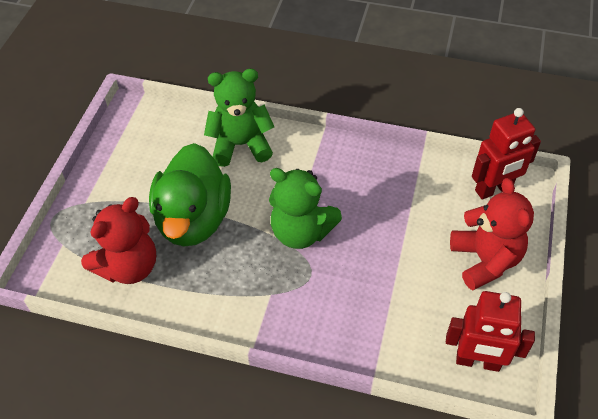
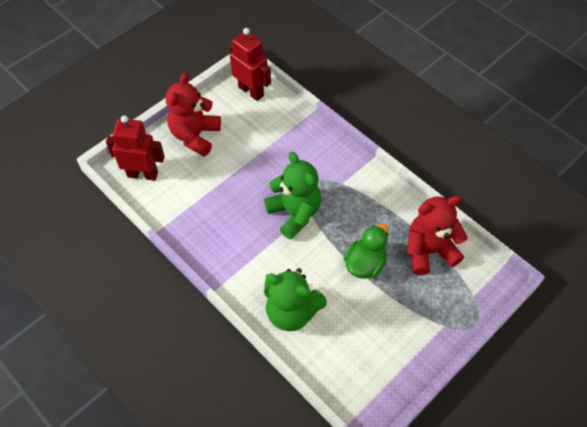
camera: 150 degrees left, 5 degrees up
green duck [149,143,231,247] -> green duck [344,223,389,279], size x0.59

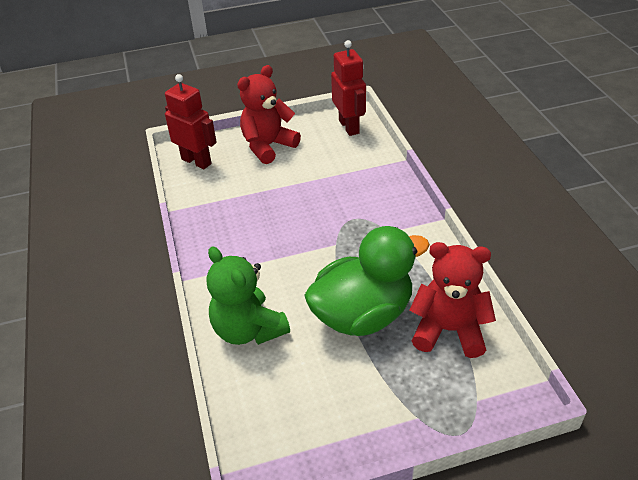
camera: 30 degrees right, 15 degrees down
green teddy bear [264,152,321,240] -> none
green duck [344,223,389,279] -> green duck [304,226,430,336], size x1.68

